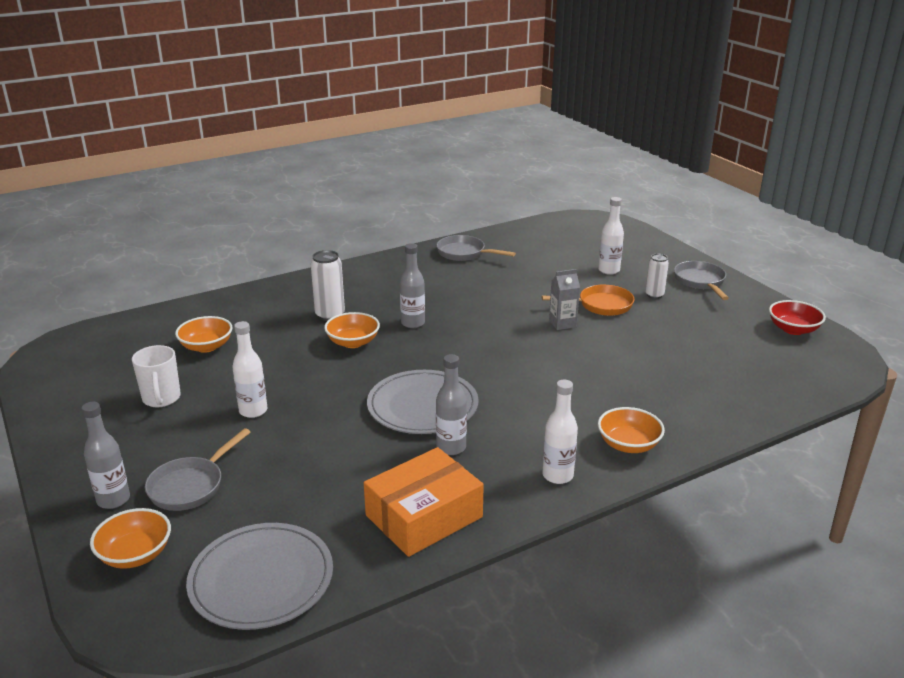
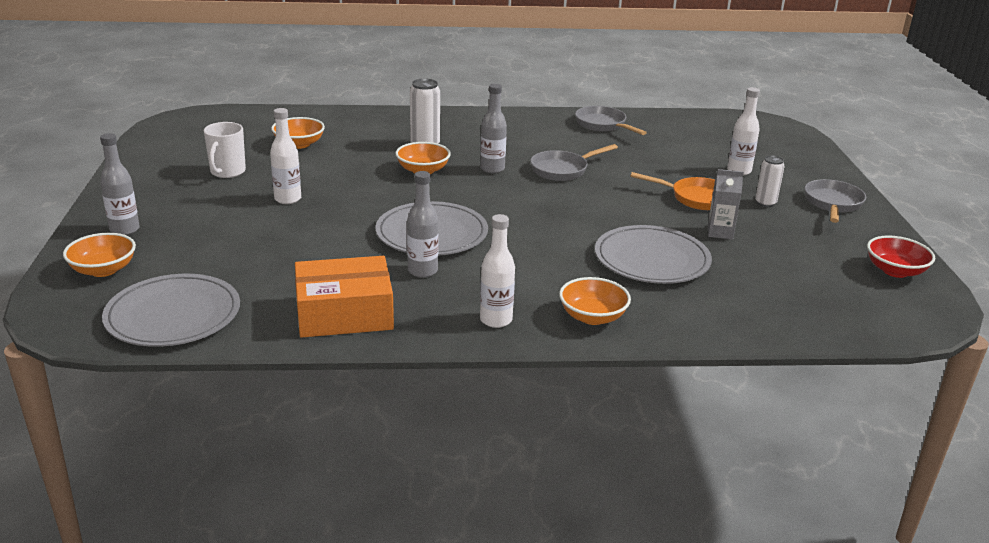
camera: 25 degrees right, 0 degrees up
grey pan [145,428,251,511] -> grey pan moved to [530,144,618,181]
grey carton [549,269,580,330] -> grey carton moved to [708,169,744,239]
none -> grey plate [595,225,712,284]

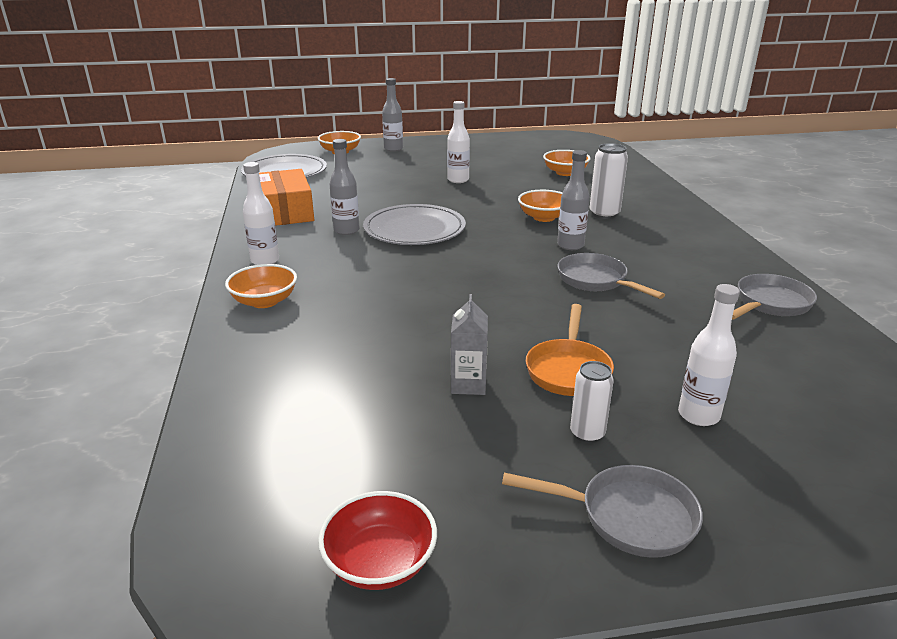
camera: 85 degrees right, 0 degrees up
white mug [204,122,246,178] -> none
grey plate [595,225,712,284] -> none

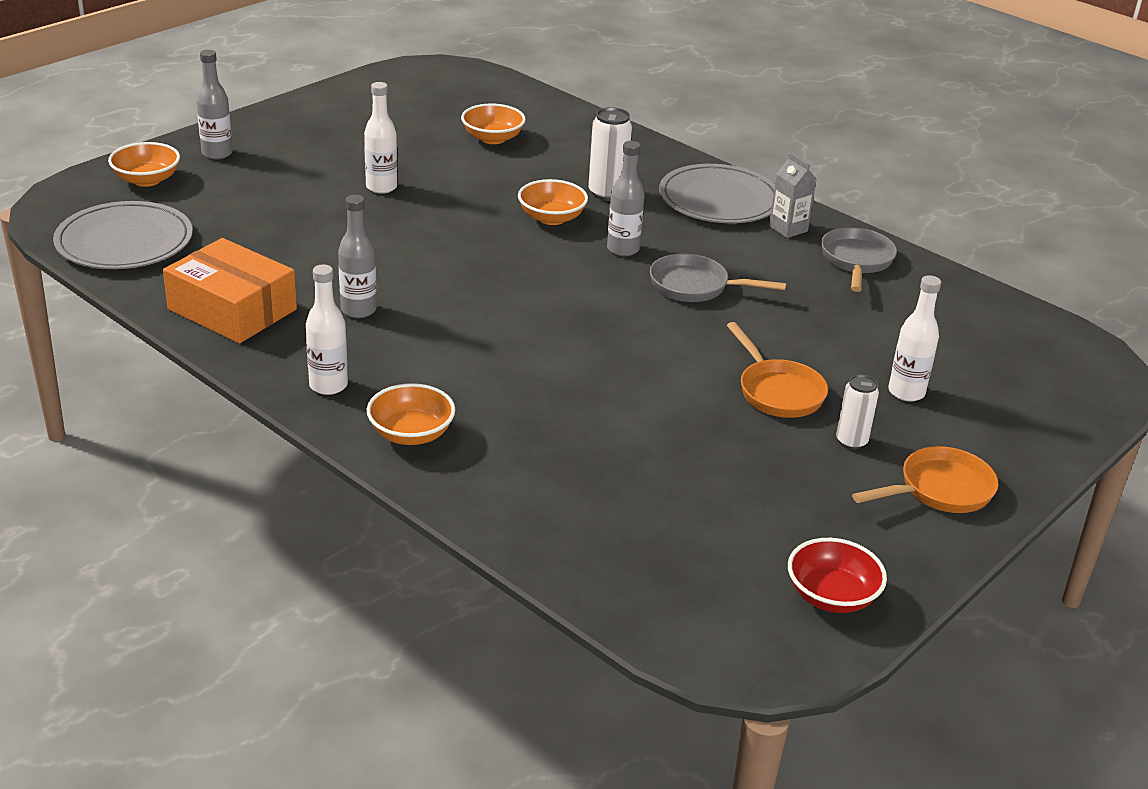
camera: 40 degrees left, 5 degrees up
grey plate [363,204,466,245] -> grey plate moved to [659,164,775,223]
grey carton [451,294,488,395] -> grey carton moved to [769,153,816,238]
grey pan [502,465,703,558] -> orange pan [852,446,999,513]

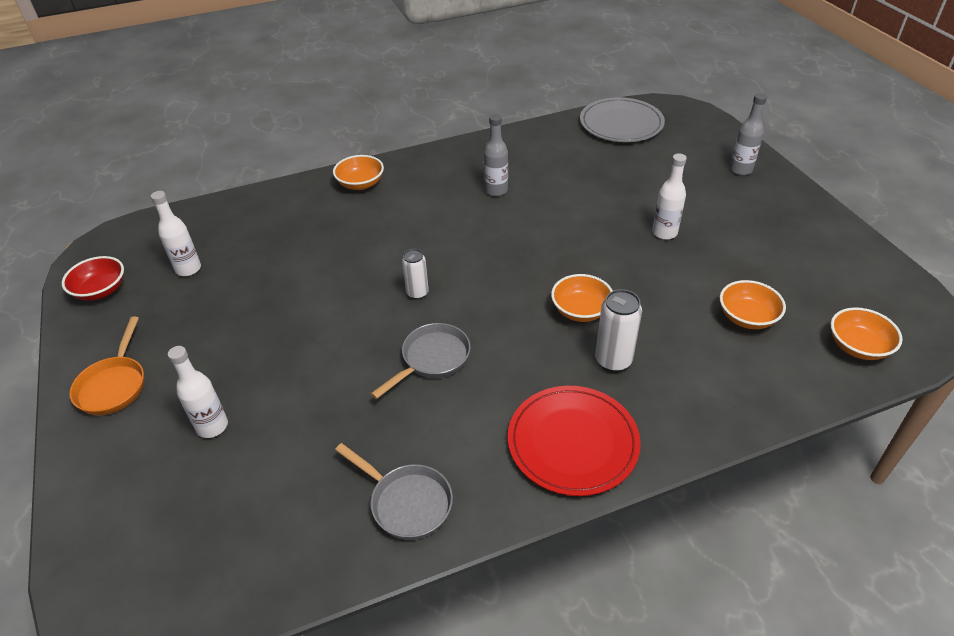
camera: 120 degrees right, 10 degrees up
orange bowl [108,142,180,187] -> orange bowl moved to [831,307,903,360]
orange box [163,238,297,344] -> none
white bottle [306,265,348,395] -> white bottle moved to [151,191,201,276]
grey bottle [607,141,645,256] -> none
grey plate [659,164,775,223] -> red plate [508,386,641,496]
orange pan [726,322,828,418] -> none
grey carton [769,153,816,238] -> none
white can [836,375,879,450] -> white can moved to [402,249,429,299]

